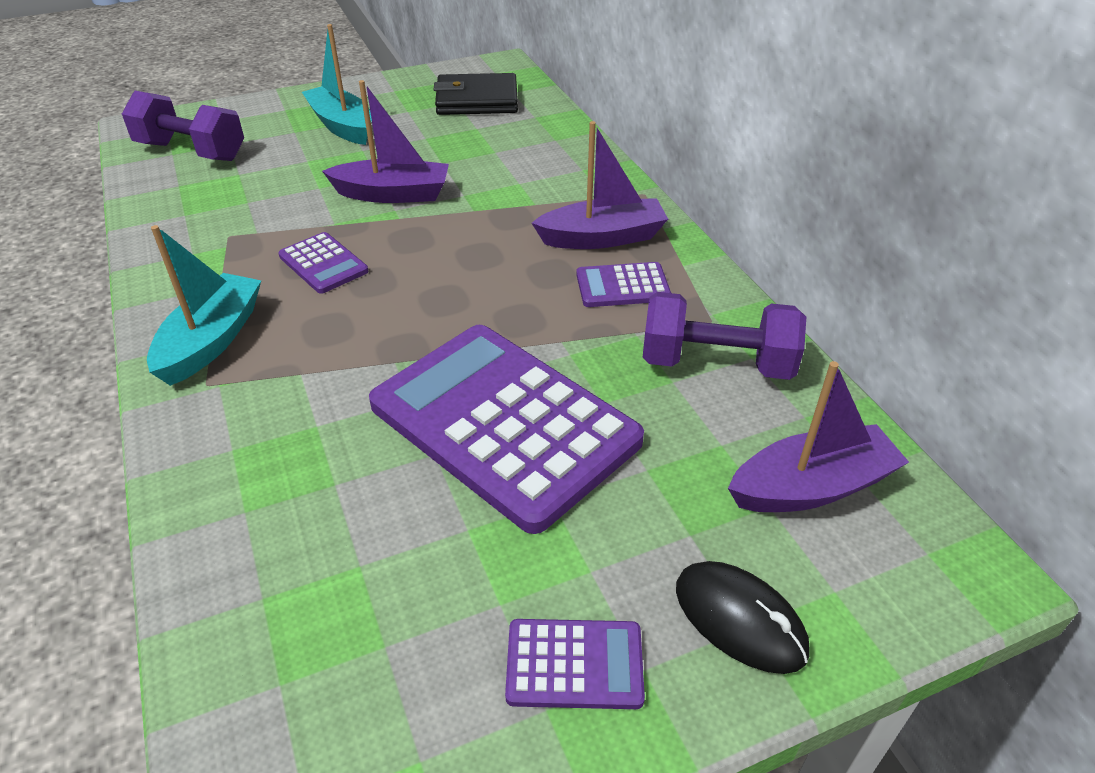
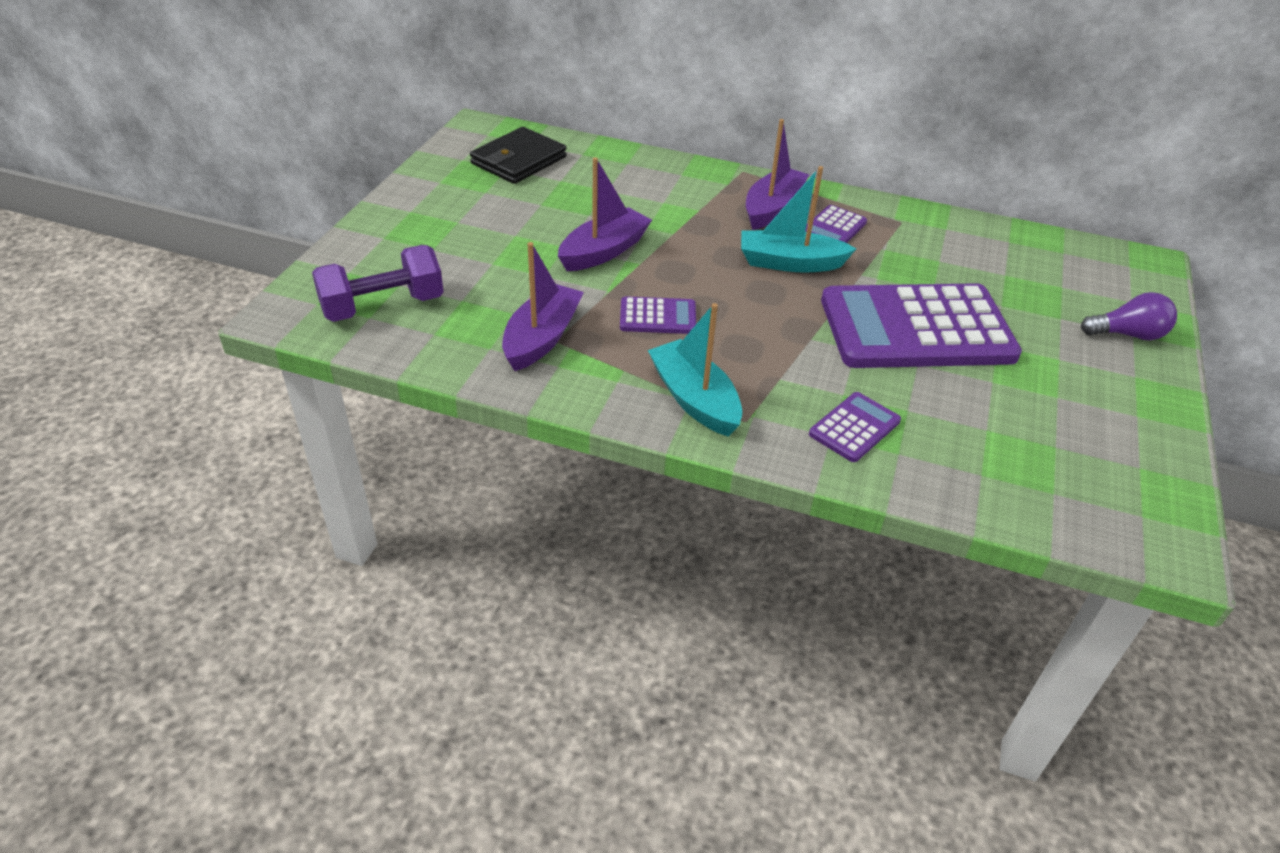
camera: 50 degrees left, 0 degrees up
turquoise boat [302,24,372,145] -> turquoise boat moved to [741,166,856,273]
purple calculator [505,619,645,709] -> purple calculator moved to [809,392,901,462]
purple dumbbell [642,292,806,380] -> none
black mouse [676,561,810,674] -> purple light bulb [1081,292,1177,340]
purple boat [728,361,909,512] -> purple boat moved to [502,242,584,371]

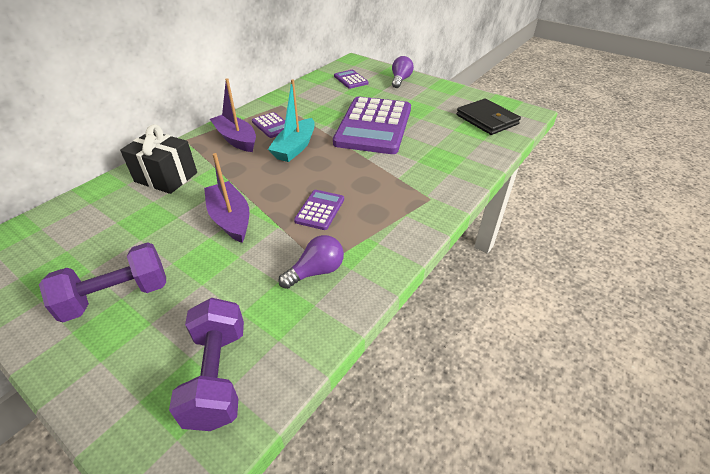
camera: 70 degrees left, 0 degrees up
black wallet [470,127,567,184] -> black wallet moved to [456,98,521,135]
purple boat [502,242,584,371] -> purple light bulb [278,235,344,289]
turquoise boat [648,303,742,437] -> none
purple calculator [809,392,901,462] -> purple calculator moved to [334,70,369,89]
none -> purple dumbbell [39,242,166,322]
none -> black gift [120,124,197,194]

